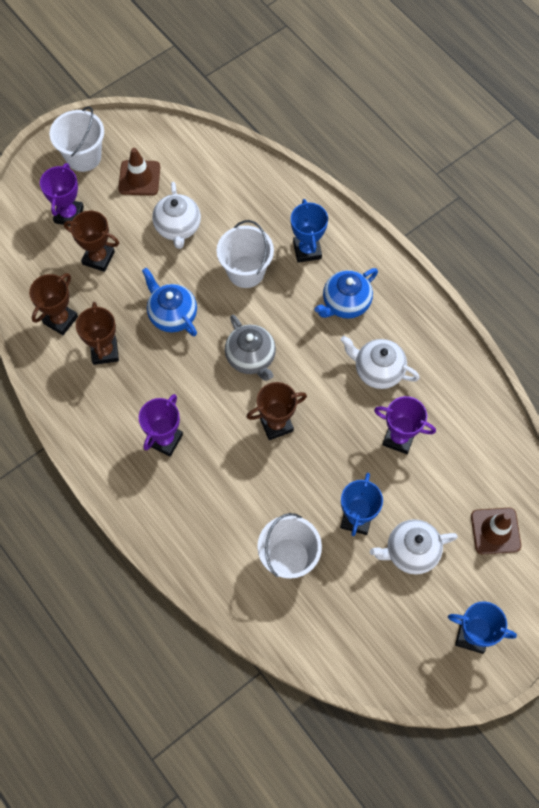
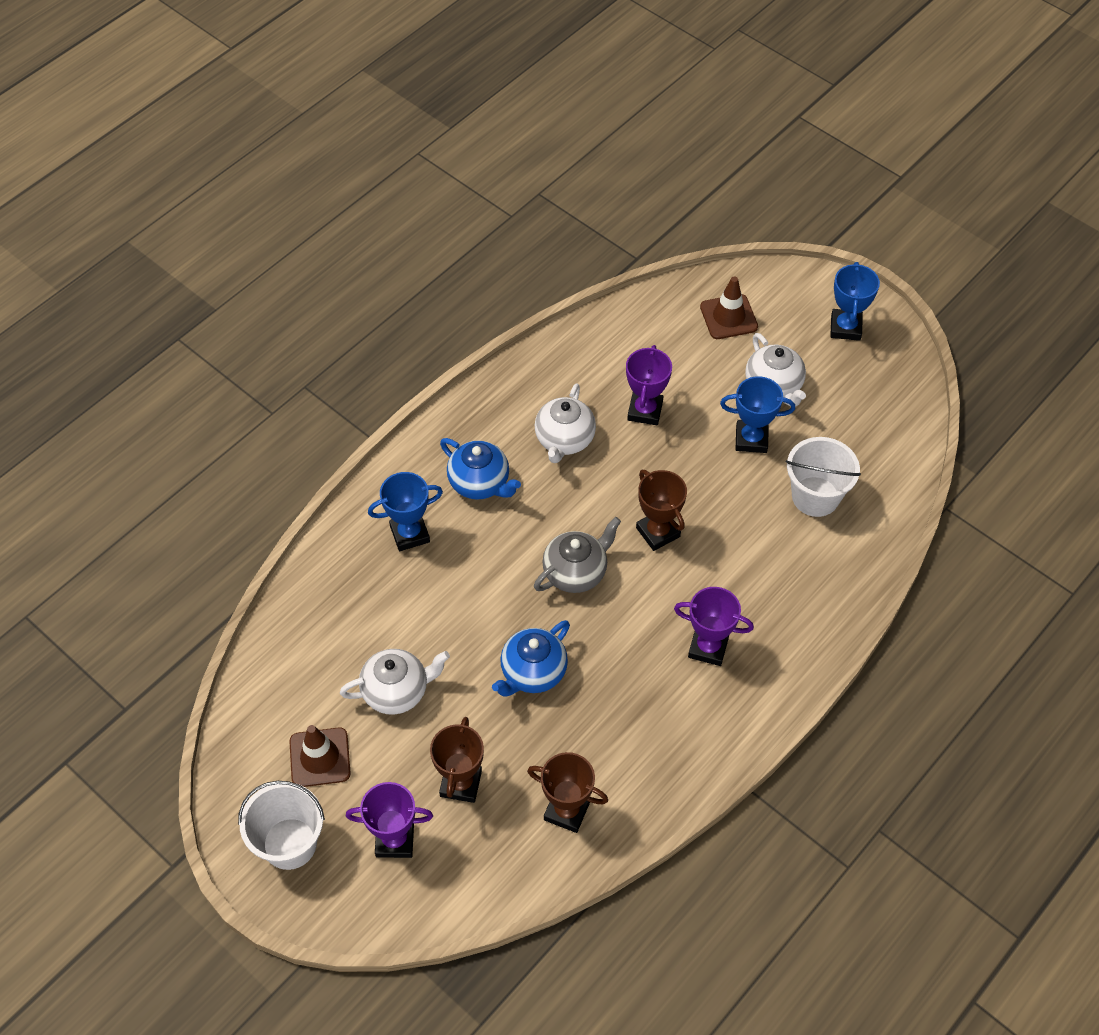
camera: 100 degrees left, 10 degrees down
brown trophy [76,302,119,365] -> none
white bucket [217,220,274,288] -> none

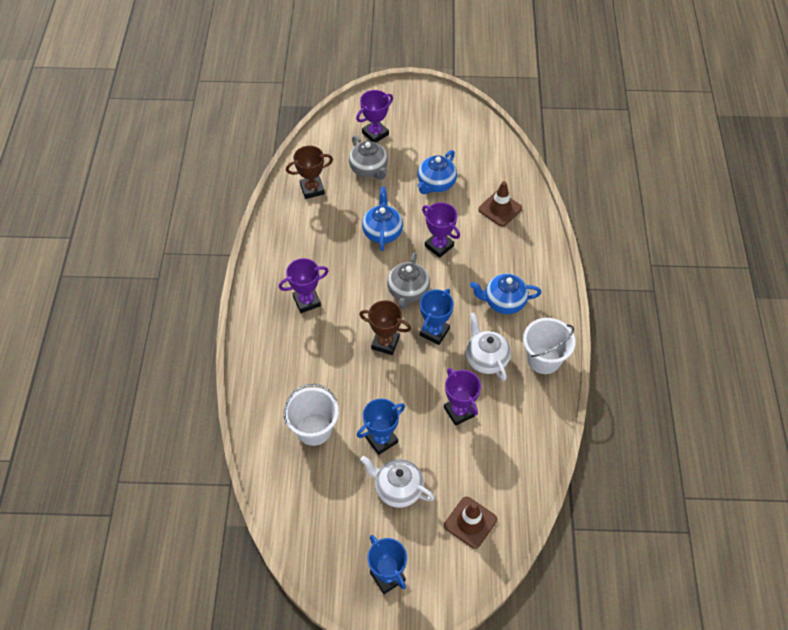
camera: 140 degrees right, 0 degrees up
white bucket [238,781,325,870] -> white bucket moved to [523,318,576,374]
brown traffic cone [289,725,351,787] -> brown traffic cone moved to [478,181,522,227]
white teapot [340,649,450,715] -> blue teapot [417,150,457,194]
blue trophy [368,472,443,551] -> blue trophy moved to [420,289,454,345]
brown trophy [430,717,484,803] -> grey teapot [349,135,388,180]
none -> purple trophy [422,203,460,258]

